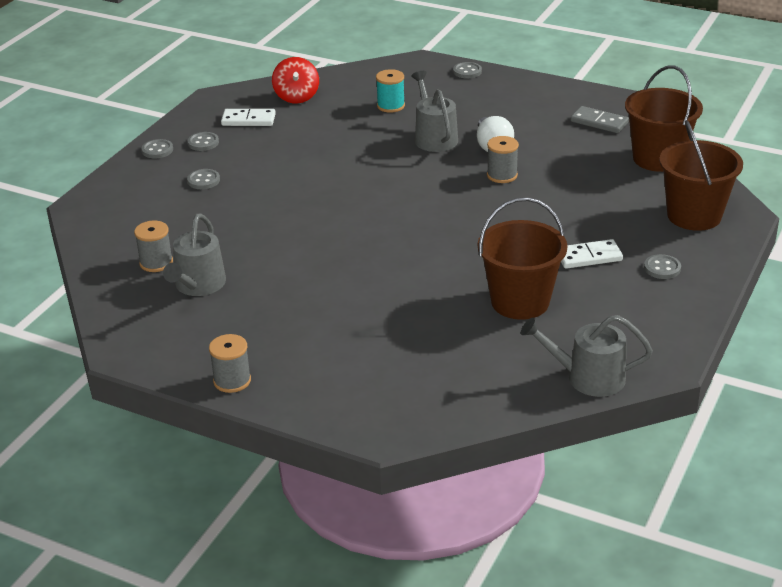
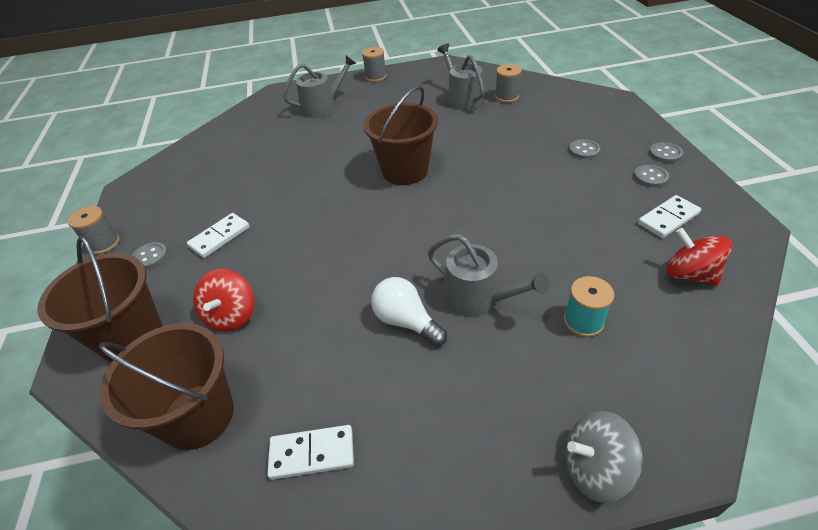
camera: 145 degrees right, 10 degrees up
grey button [453,62,482,78] -> grey spinning top [565,411,643,503]
brown bucket [478,197,567,320] -> brown bucket moved to [363,86,438,185]
grey spool [487,136,519,183] -> grey spool moved to [68,206,120,254]
grey watering can [521,315,653,397] -> grey watering can moved to [283,56,356,118]
grey domino [571,106,629,133] -> white domino [267,425,354,480]
none -> red spinning top [193,269,254,332]

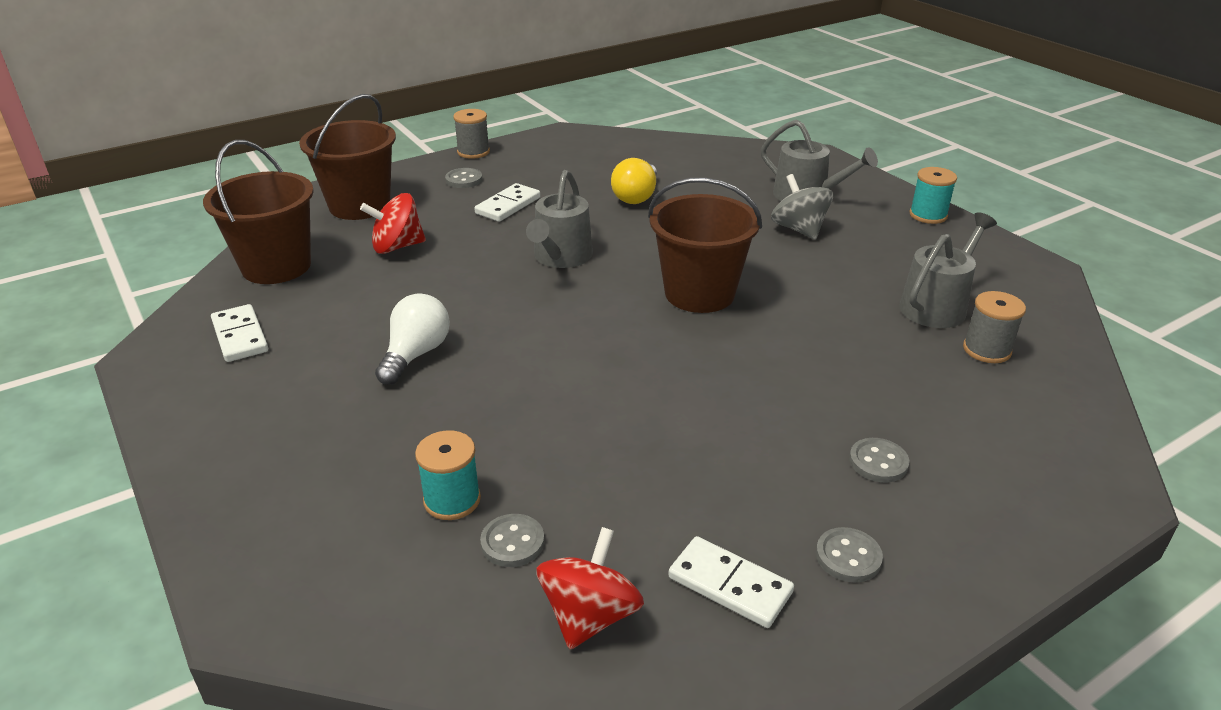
camera: 65 degrees right, 10 degrees down
white domino [187,213,250,258] -> white domino turned 75 degrees counterclockwise [474,183,540,222]
grey spool [362,47,387,82] -> turquoise spool [909,167,957,224]
grey watering can [428,234,550,317] -> grey watering can moved to [526,170,593,268]
grey spinning top [565,411,643,503] -> grey spinning top moved to [771,174,833,240]
grey button [649,142,683,163] -> grey button moved to [480,514,544,567]
none -> yellow light bulb [611,158,657,204]

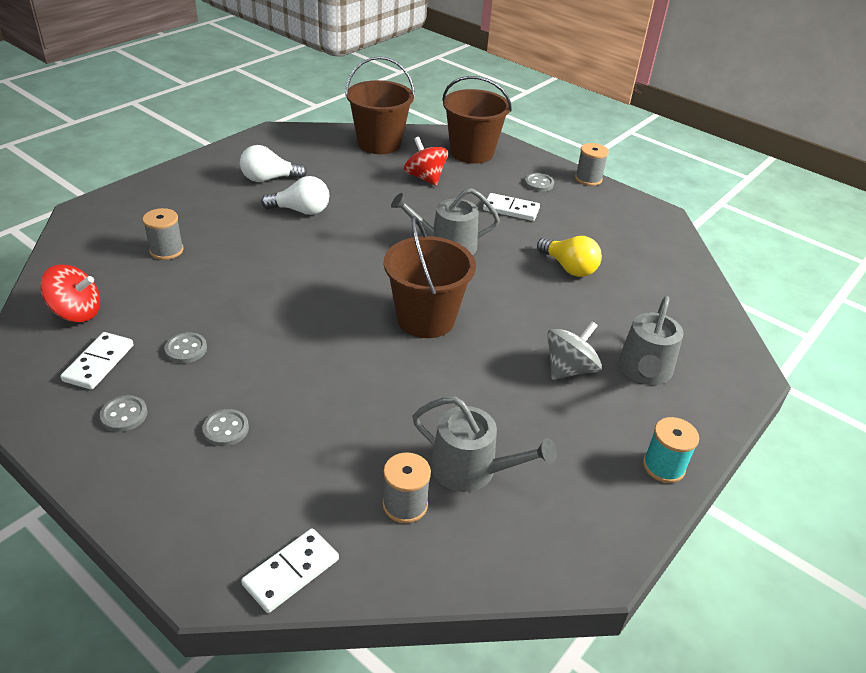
camera: 70 degrees right, 5 degrees up
white domino [211,304,268,362] -> white domino moved to [241,528,339,613]
turquoise spool [415,430,481,520] -> grey spool [143,208,184,260]
grey button [480,514,544,567] -> grey button moved to [165,332,207,363]
yellow light bulb [611,158,657,204] -> yellow light bulb turned 135 degrees counterclockwise [537,236,602,277]
none -> white light bulb [240,145,307,182]

